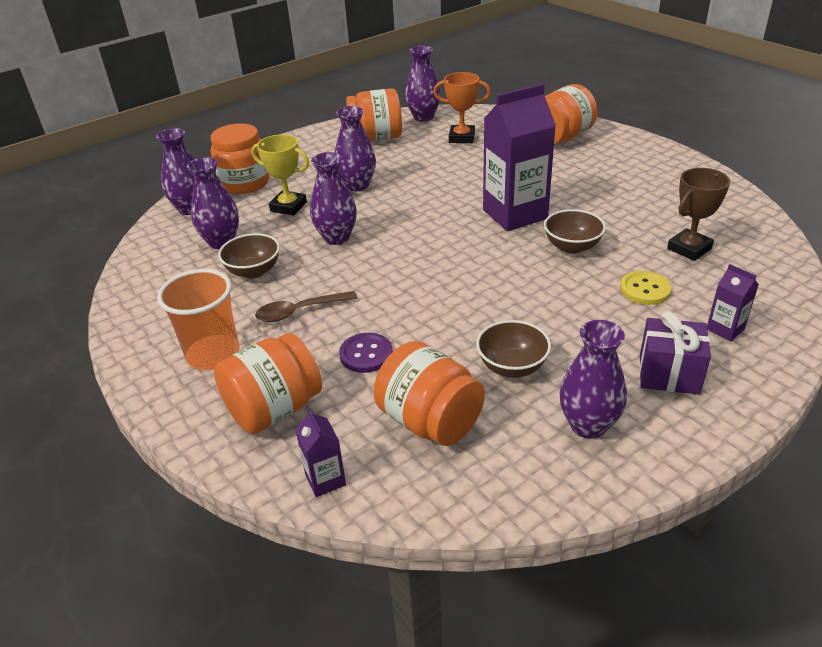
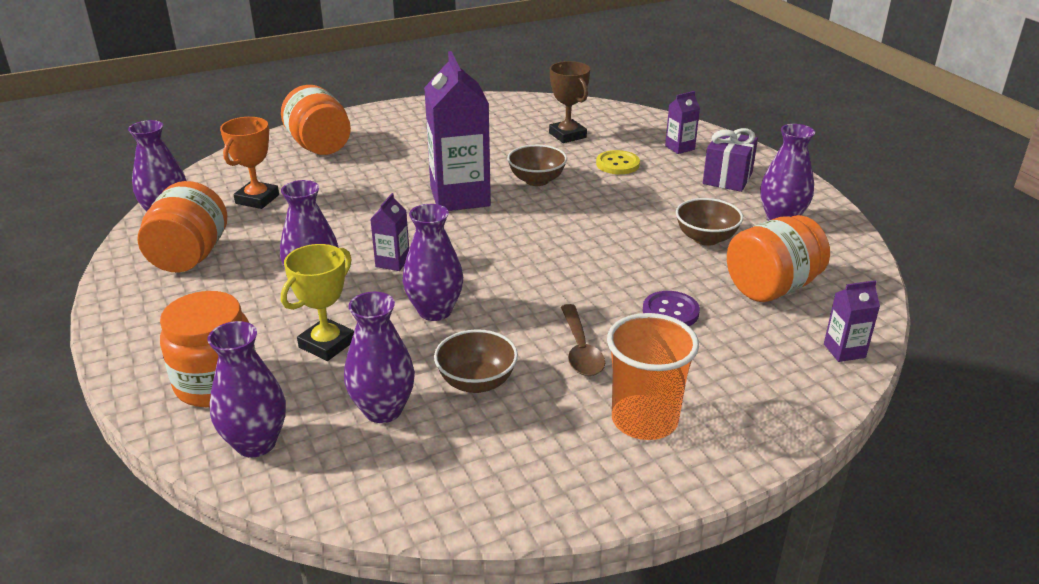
camera: 80 degrees left, 5 degrees down
orange jar [214,333,322,434] -> none
none -> purple carton [370,193,409,271]

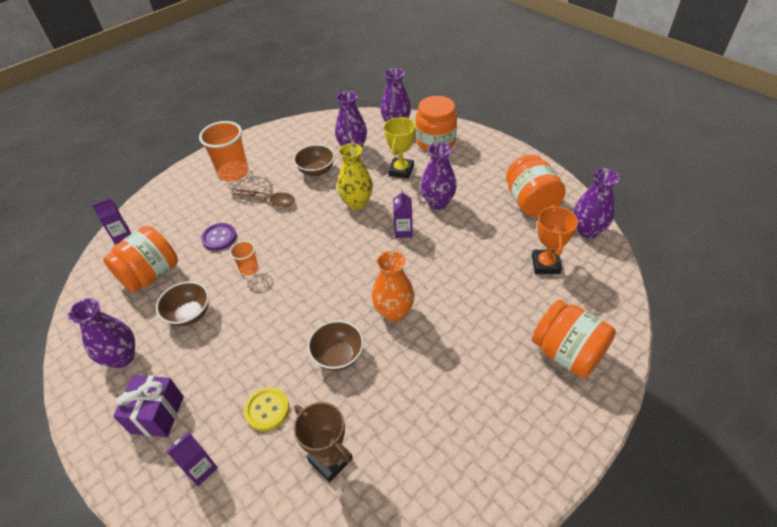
camera: 165 degrees right, 15 degrees up
purple vase [403,204,463,321] -> yellow vase [337,143,373,210]
purple carton [424,51,491,211] -> orange vase [372,251,415,322]
brown spoon [561,304,605,376] -> brown spoon turned 135 degrees clockwise [233,189,295,207]
none -> orange cup [230,241,259,276]

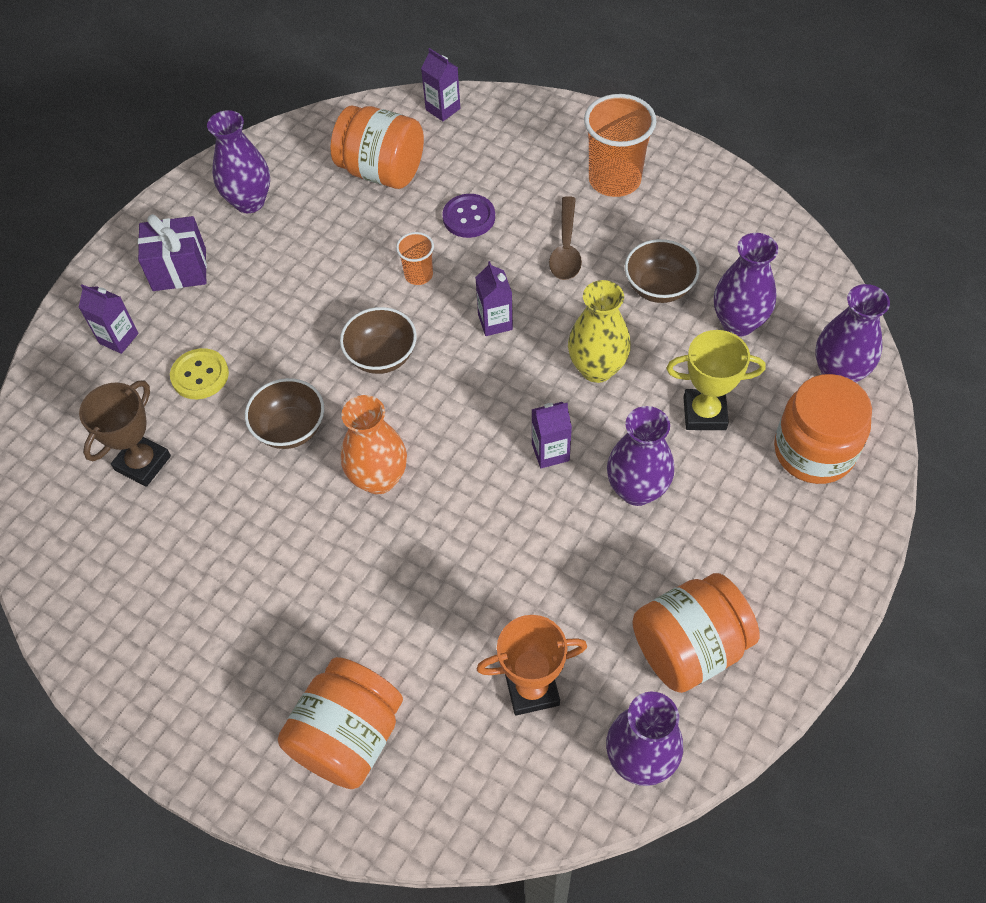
camera: 75 degrees right, 10 degrees up
brown bowl [156,281,209,327] -> brown bowl moved to [340,307,417,374]
none -> purple carton [475,261,513,336]

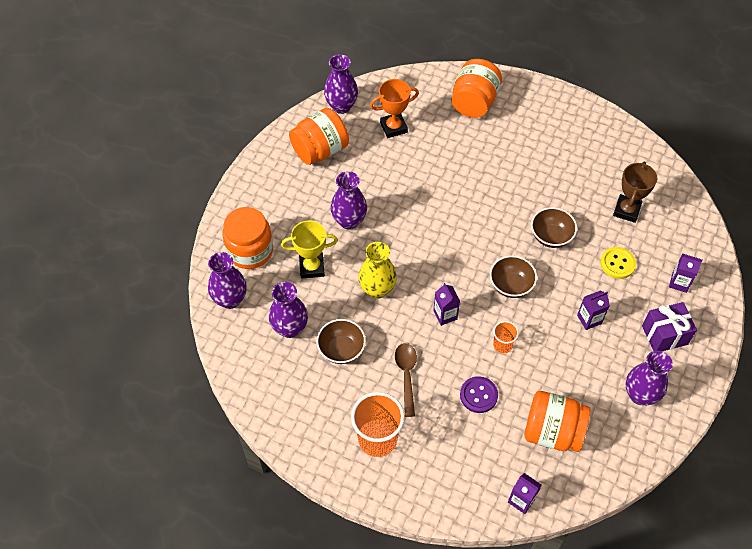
camera: 170 degrees right, 0 degrees up
orange vase [341,395,407,494] -> none
purple carton [531,402,572,468] -> purple carton moved to [577,290,610,330]

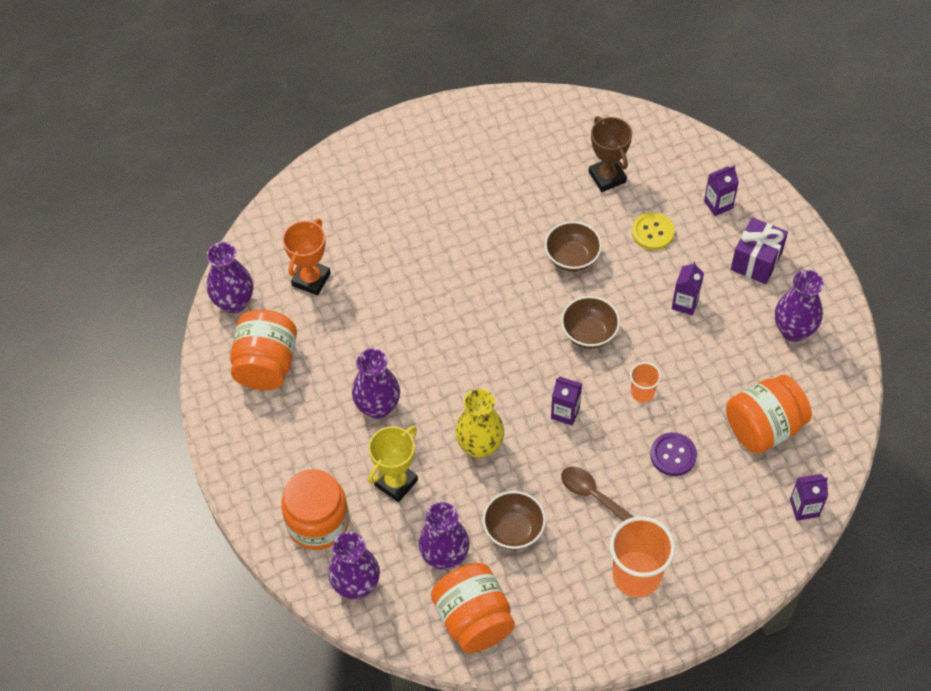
camera: 45 degrees left, 0 degrees up
orange jar [451,59,502,118] -> orange jar moved to [431,563,515,653]

